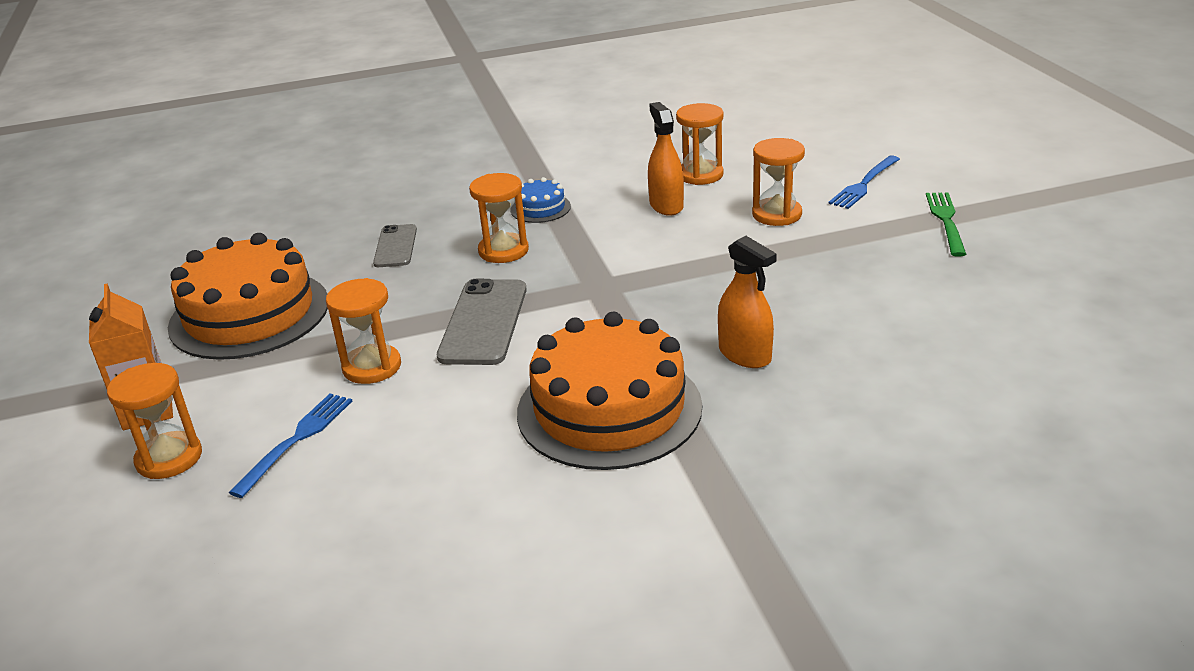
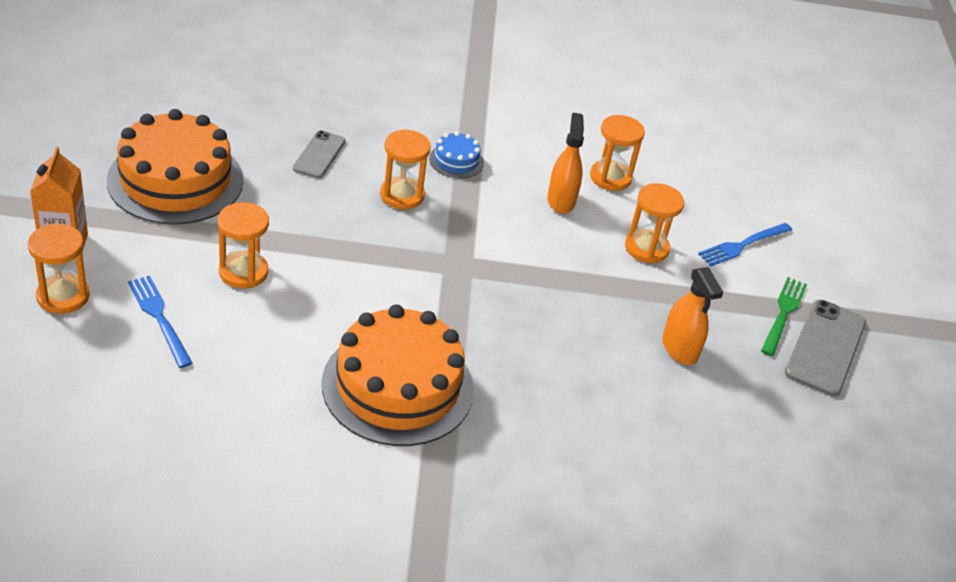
camera: 10 degrees right, 10 degrees up
blue fork [228,394,352,498] -> blue fork turned 75 degrees counterclockwise [128,275,192,368]
grey phone [437,279,527,365] -> grey phone moved to [785,300,866,396]
orange spray bottle [718,236,777,368] -> orange spray bottle moved to [662,267,724,365]

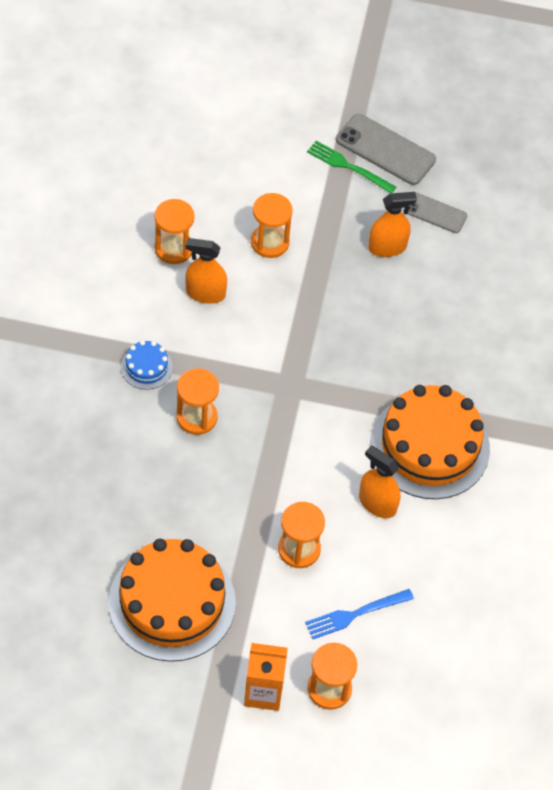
camera: 80 degrees left, 15 degrees up
grey phone [293,130,345,178] -> grey phone moved to [403,192,467,233]
blue fork [698,223,792,266] -> none
none -> orange spray bottle [359,446,401,518]

